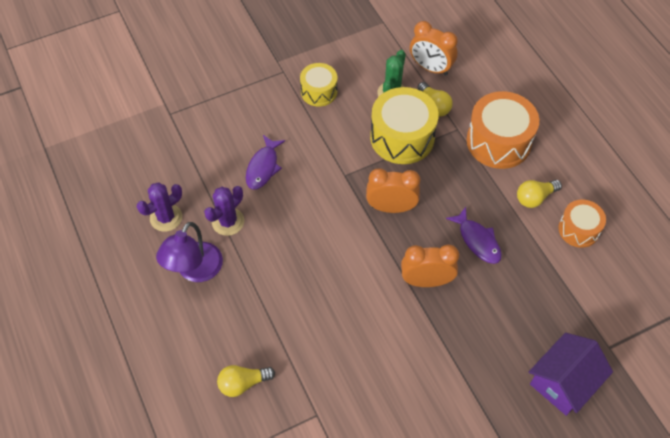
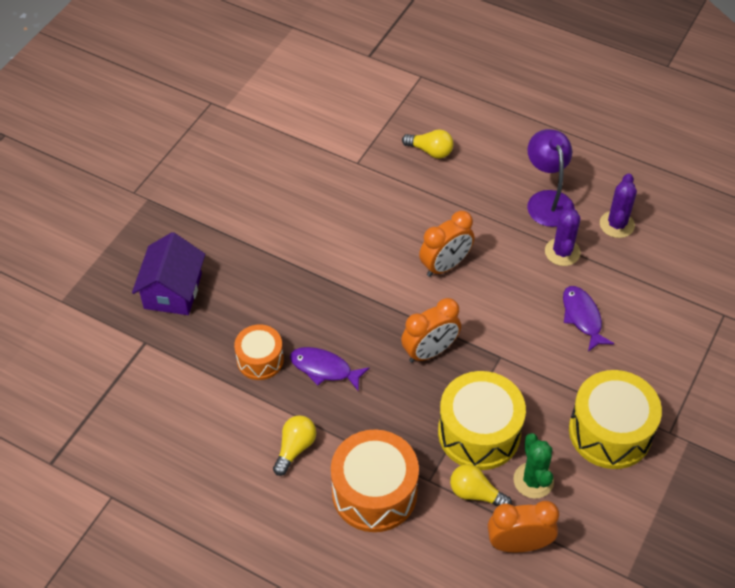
camera: 145 degrees right, 5 degrees down
yellow light bulb [217,365,275,397] -> yellow light bulb turned 75 degrees clockwise [402,129,454,159]
yellow drum [300,63,337,107] -> yellow drum [569,370,662,469], size x1.69
orange clock [401,244,459,287] -> orange clock moved to [419,211,474,277]
orange drum [558,199,606,248] -> orange drum moved to [234,325,284,380]

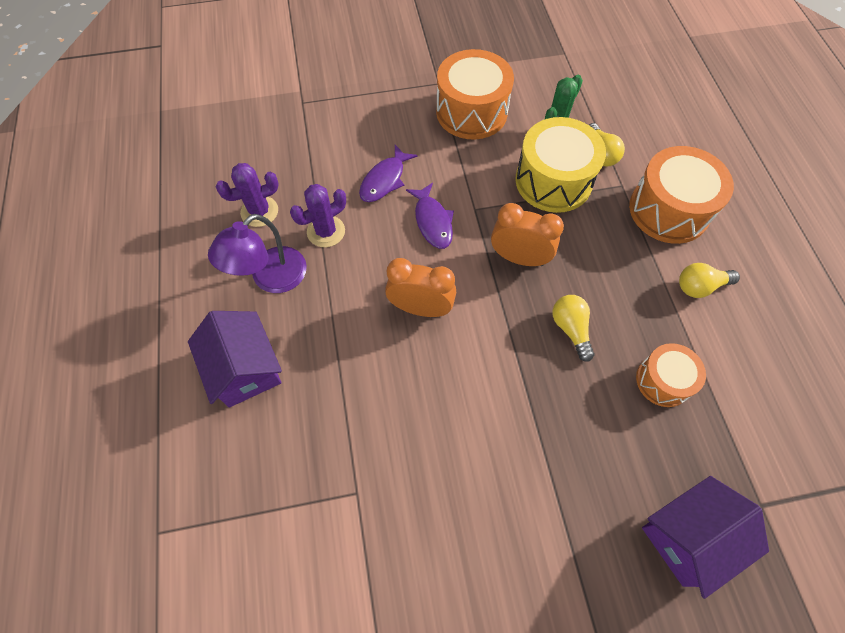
camera: 130 degrees left, 10 degrees up
purple fish [290,347,369,391] -> purple fish moved to [406,183,454,249]
yellow light bulb [402,129,454,159] -> yellow light bulb moved to [553,295,594,362]
orange clock [488,501,559,553] -> none
yellow drum [569,370,662,469] -> orange drum [436,49,514,140]
none -> purple house [188,311,282,407]

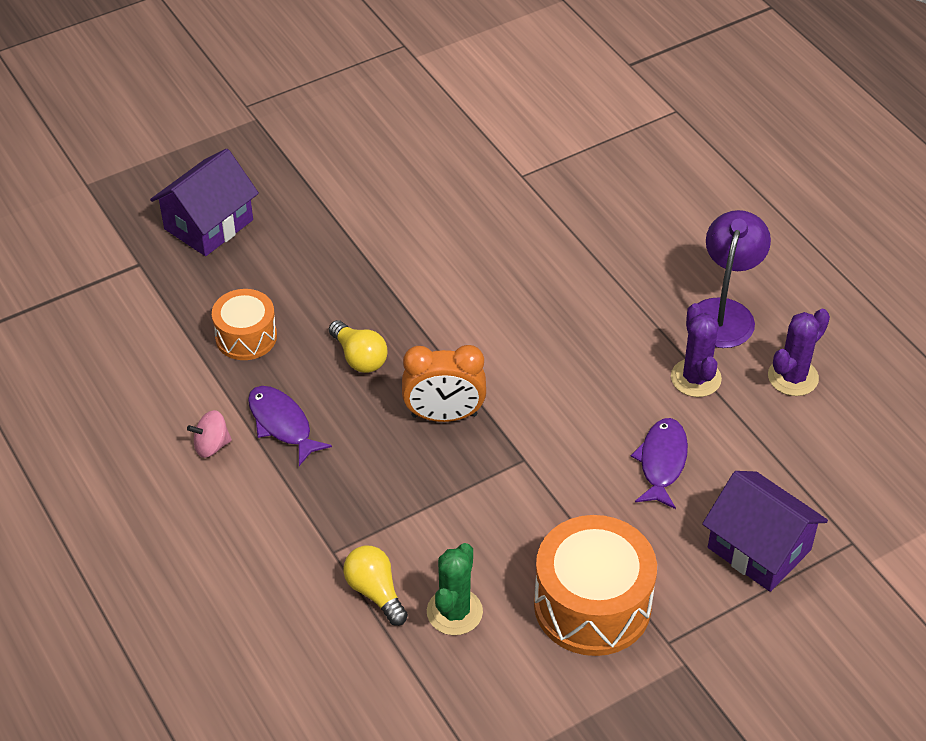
camera: 160 degrees right, 15 degrees down
purple house [188,311,282,407] -> purple house moved to [702,471,828,592]
purple cactus [290,184,346,247] -> purple cactus turned 45 degrees counterclockwise [671,303,722,397]
orange clock [385,258,456,317] -> none
purple fish [406,183,454,249] -> purple fish moved to [248,386,332,466]
yellow drum [515,117,606,213] -> none
orange drum [629,146,734,244] -> none
yellow light bulb [679,263,740,298] -> pink spinning top [187,410,232,458]

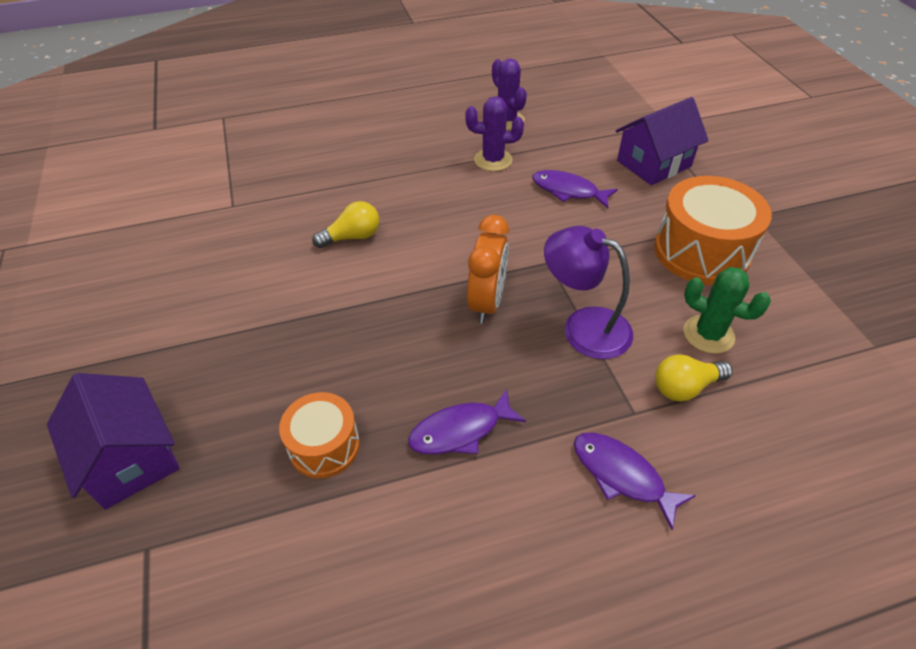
camera: 75 degrees left, 0 degrees up
pink spinning top [187,410,232,458] -> none
yellow light bulb [329,320,387,373] -> yellow light bulb moved to [312,201,379,248]
purple lamp [697,210,771,348] -> purple lamp moved to [544,226,633,359]
none -> purple fish [574,433,696,530]

